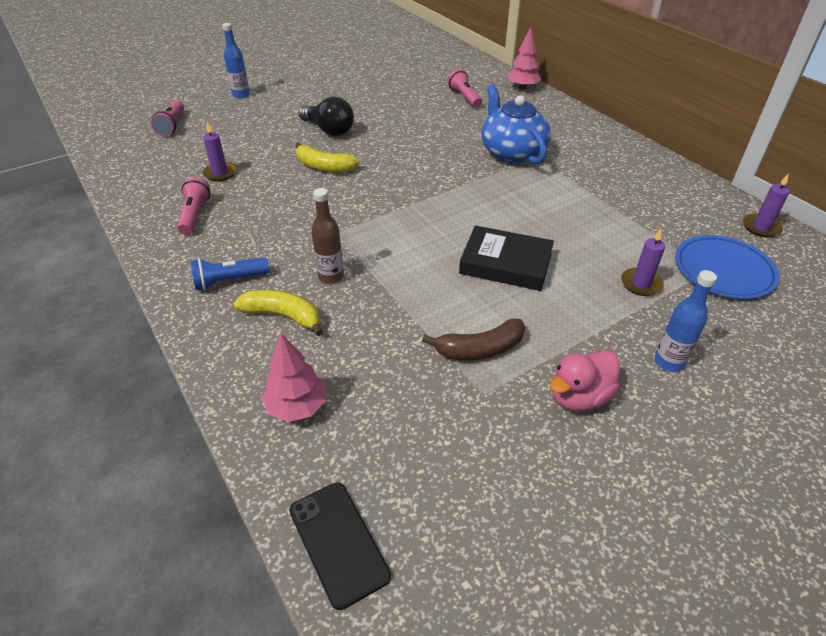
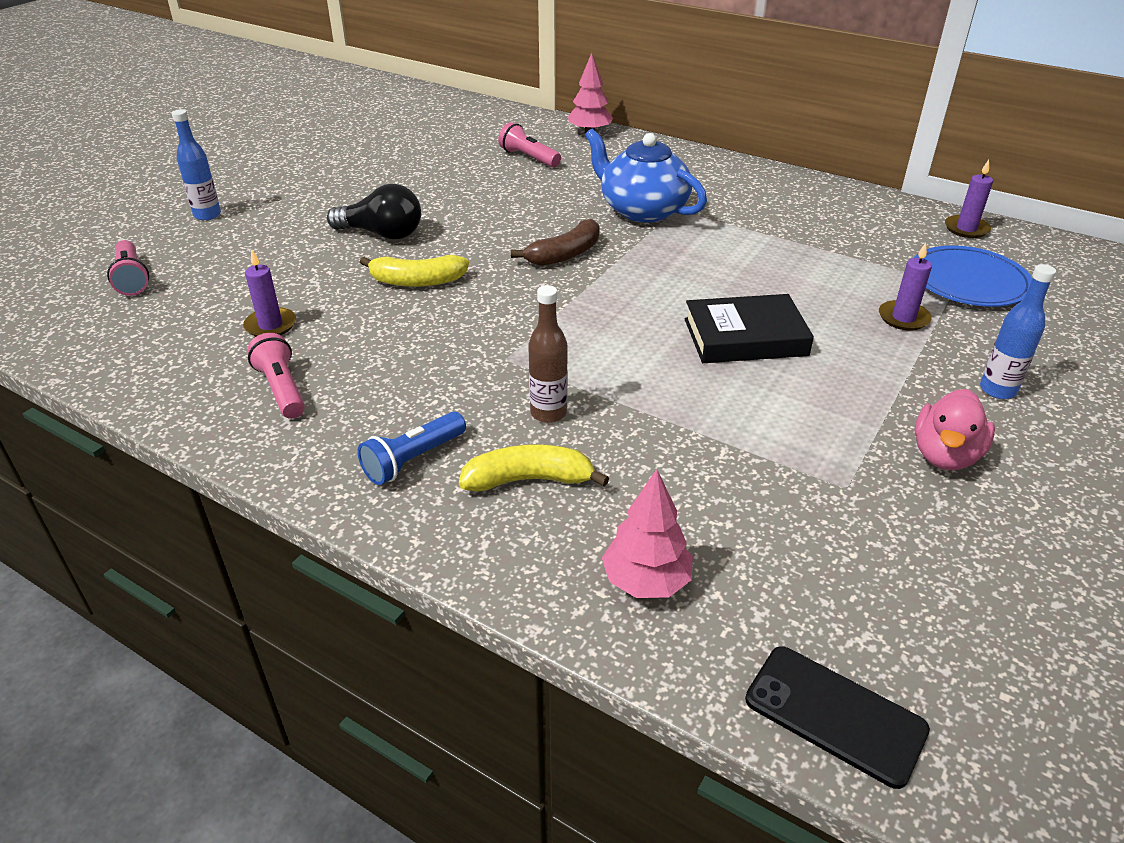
camera: 25 degrees left, 5 degrees down
brown banana [422,319,525,360] -> brown banana moved to [511,219,600,266]

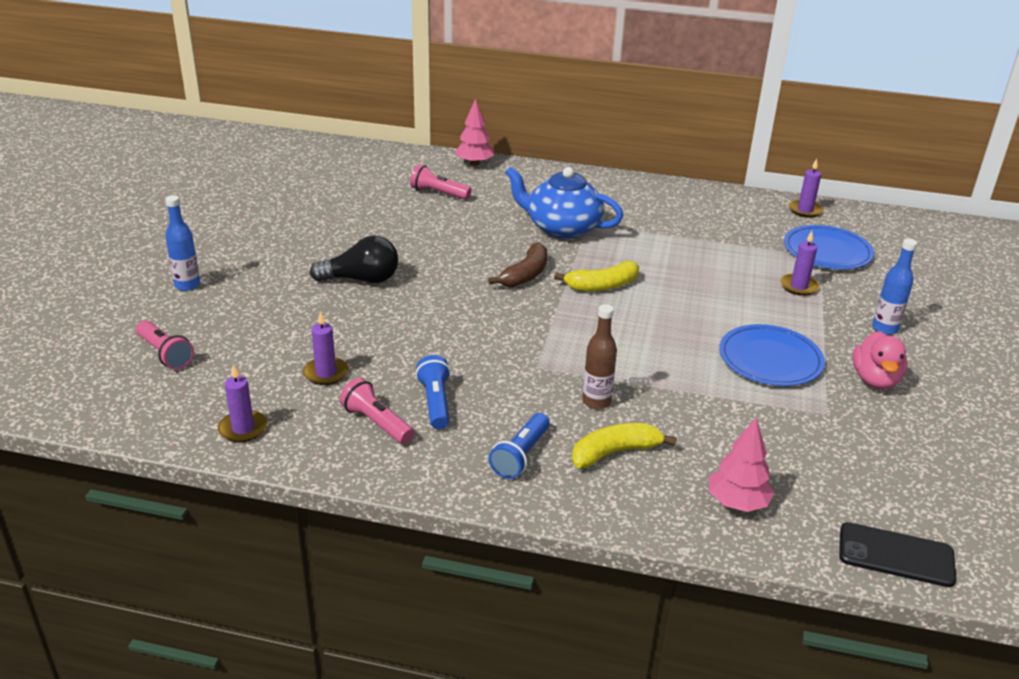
camera: 20 degrees left, 5 degrees down
yellow banana [360,255,469,287] -> yellow banana moved to [554,261,639,291]
black book [684,294,814,363] -> none
none -> purple candle [218,364,267,442]
none -> blue flashlight [415,355,451,430]
none -> blue plate [719,324,825,386]

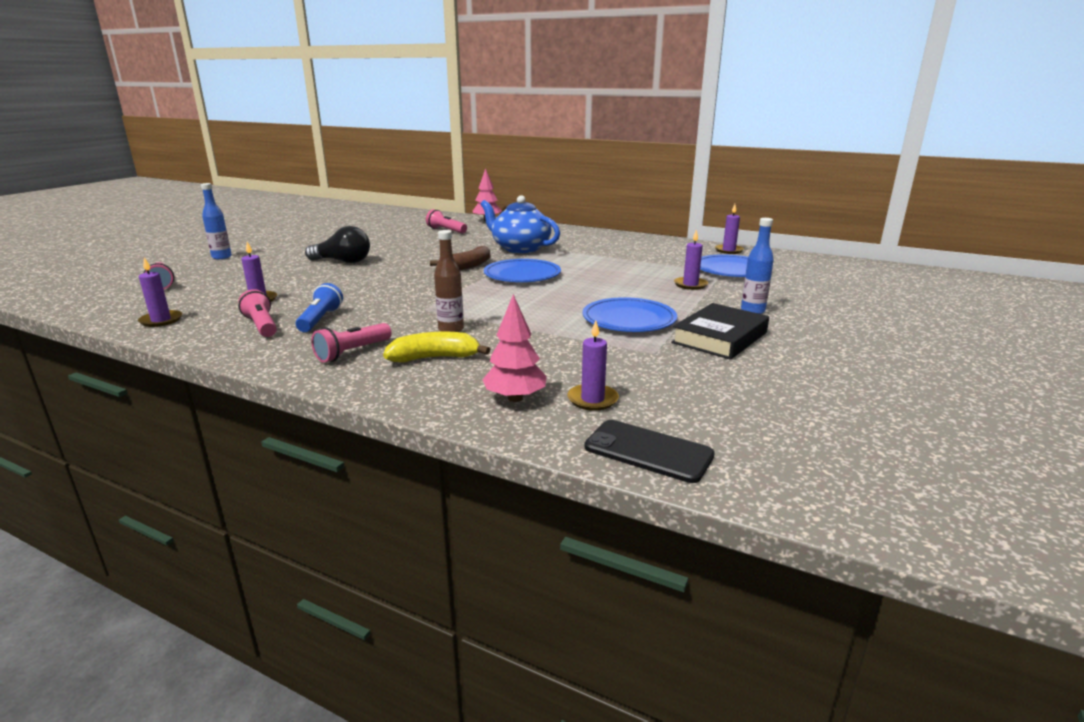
camera: 15 degrees right, 10 degrees down
blue flashlight [489,413,550,479] -> pink flashlight [311,323,392,363]
yellow banana [554,261,639,291] -> blue plate [484,259,561,282]
pink duck [852,331,908,389] -> black book [671,303,769,360]
none -> purple candle [567,320,619,411]

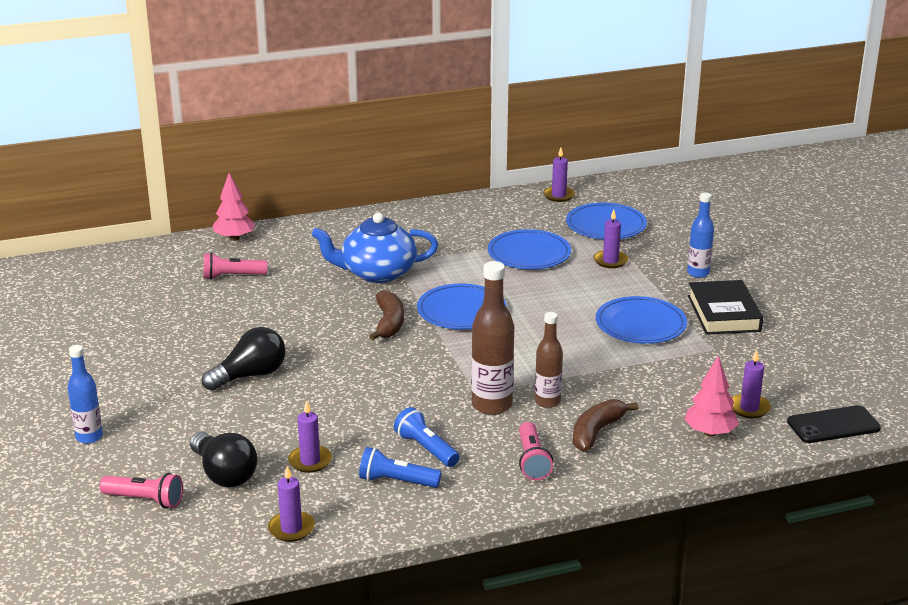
camera: 45 degrees left, 5 degrees up
pink flashlight [238,289,277,337] -> blue flashlight [359,447,442,488]
yellow banana [383,332,491,362] -> brown banana [573,399,638,452]
none -> black light bulb [190,431,257,487]
none -> brown bottle [471,261,514,415]
none -> blue plate [488,229,571,269]

